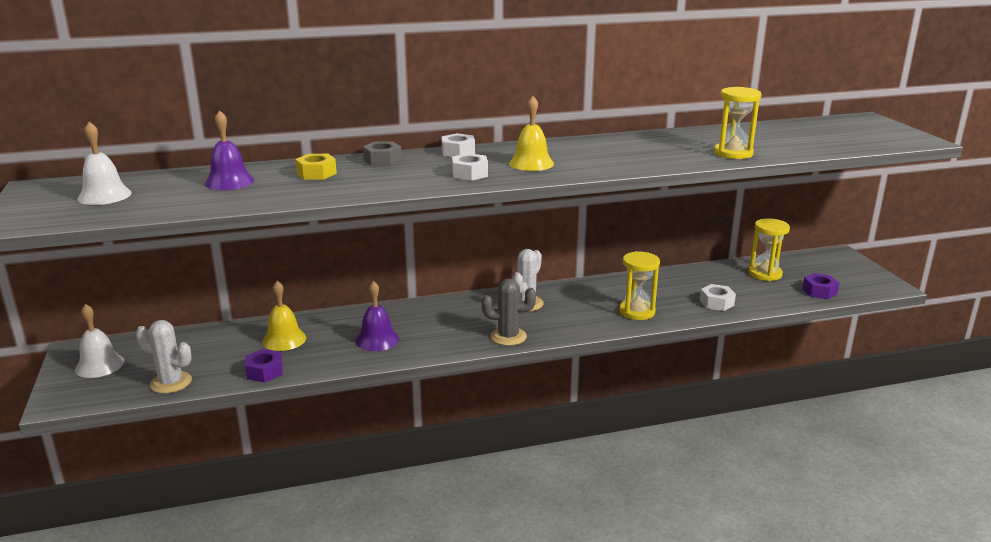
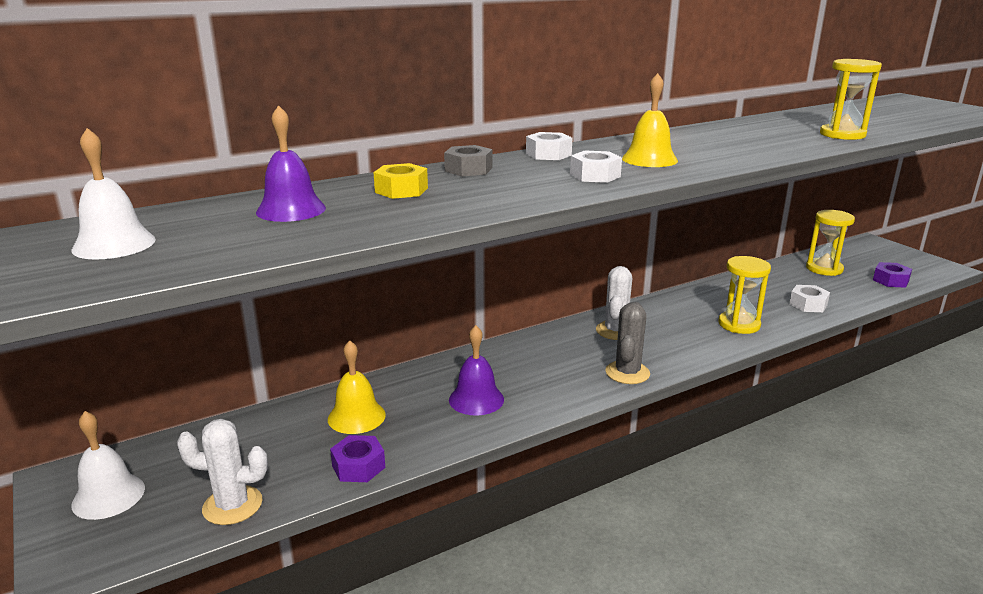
camera: 15 degrees left, 0 degrees up
grey cactus [482,278,536,346] -> grey cactus turned 60 degrees counterclockwise [606,302,650,384]

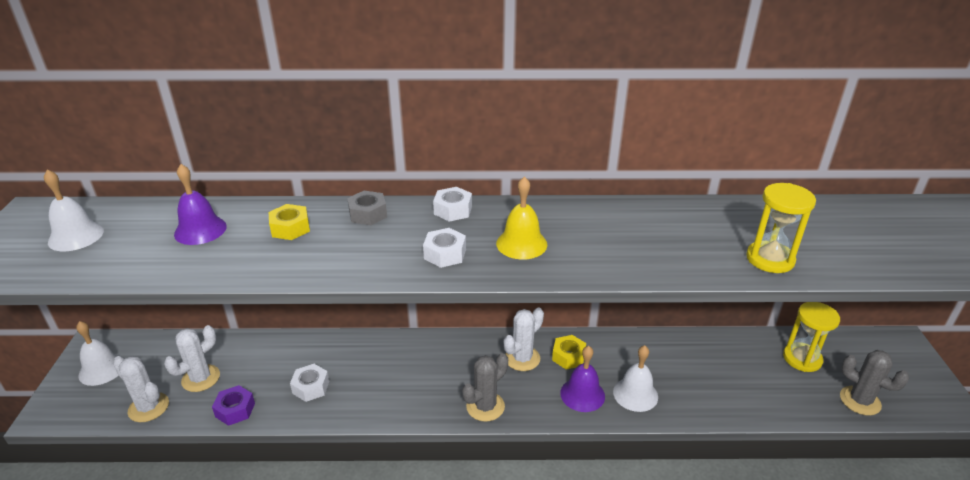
camera: 30 degrees right, 10 degrees up
yellow bell [328,340,386,434] -> none
purple bell [449,325,504,415] -> purple bell moved to [560,346,605,412]
yellow hourglass [718,256,771,334] -> white bell [613,345,658,412]
white nut [789,285,830,312] -> white nut moved to [290,364,329,402]
purple nut [873,262,912,288] -> grey cactus [840,350,909,416]
none -> white cactus [164,325,220,392]
none -> yellow nut [552,335,586,370]

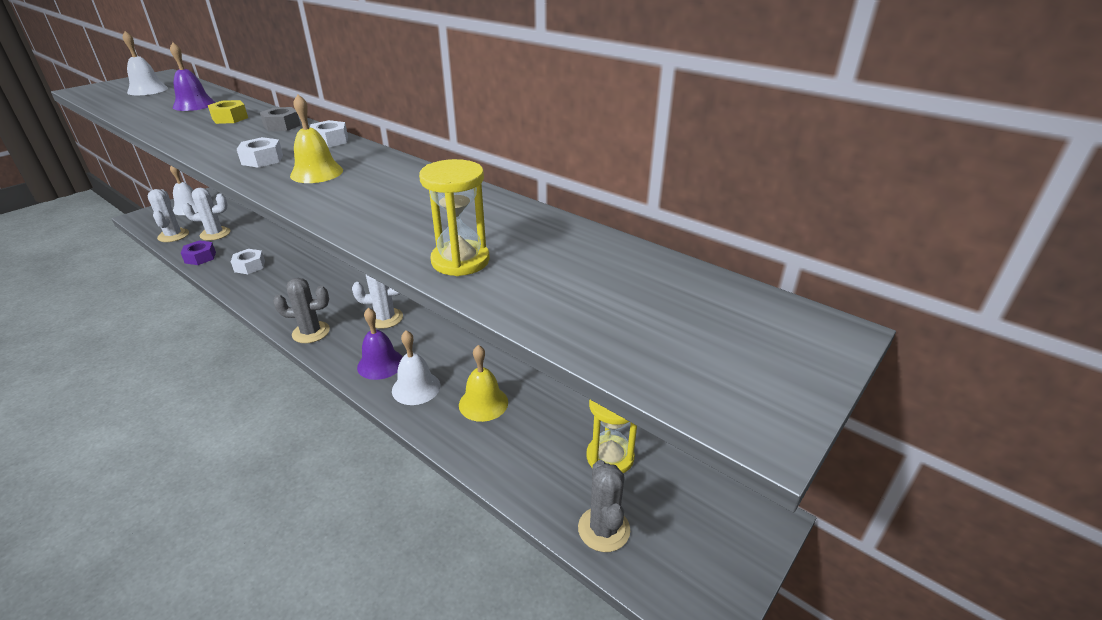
camera: 40 degrees right, 0 degrees up
yellow nut [552,335,586,370] -> none
none -> yellow bell [459,345,508,422]

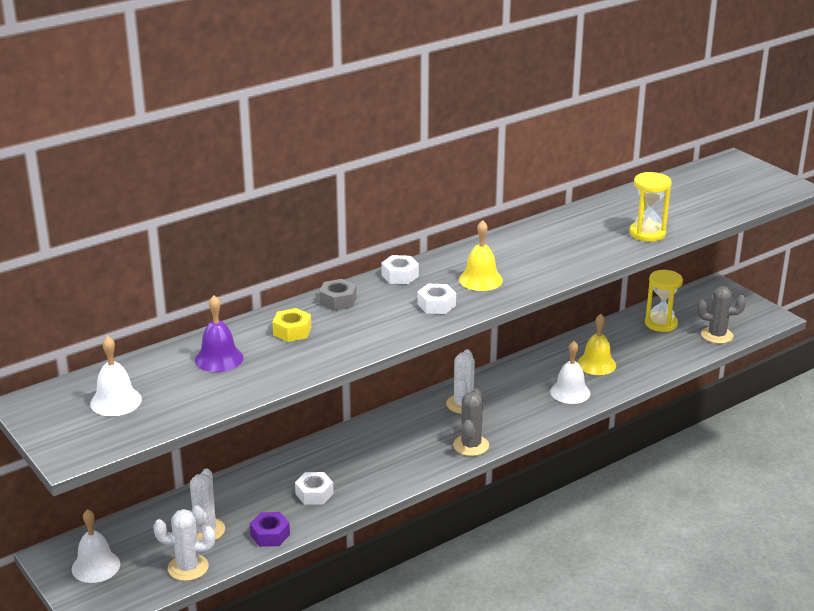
camera: 75 degrees left, 5 degrees down
purple bell [357,308,402,380] -> none

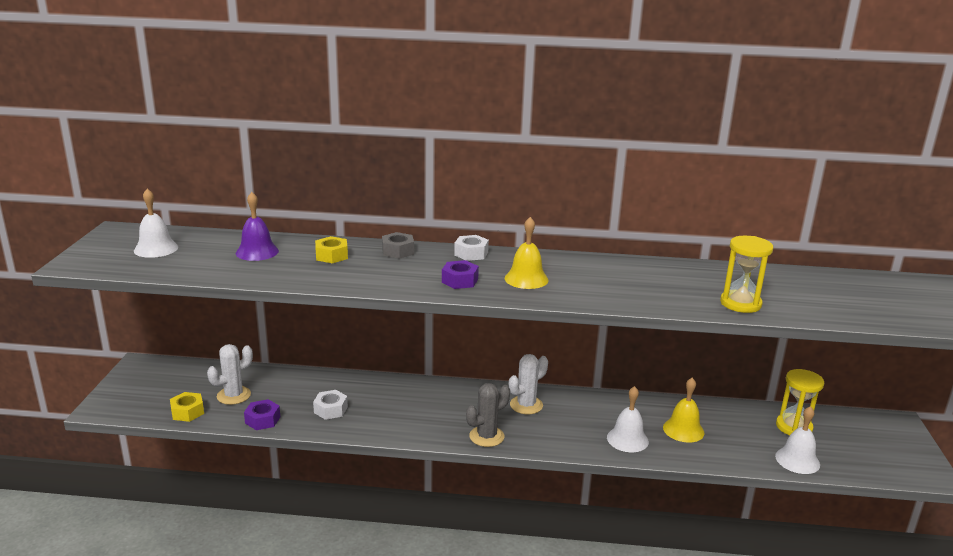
camera: 40 degrees right, 5 degrees down
white bell [72,509,120,583] -> white bell moved to [775,406,820,474]
white cactus [153,509,215,581] -> yellow nut [170,392,204,422]
white nut [417,284,456,314] -> purple nut [442,260,479,289]
grey cactus [697,286,746,344] -> none

